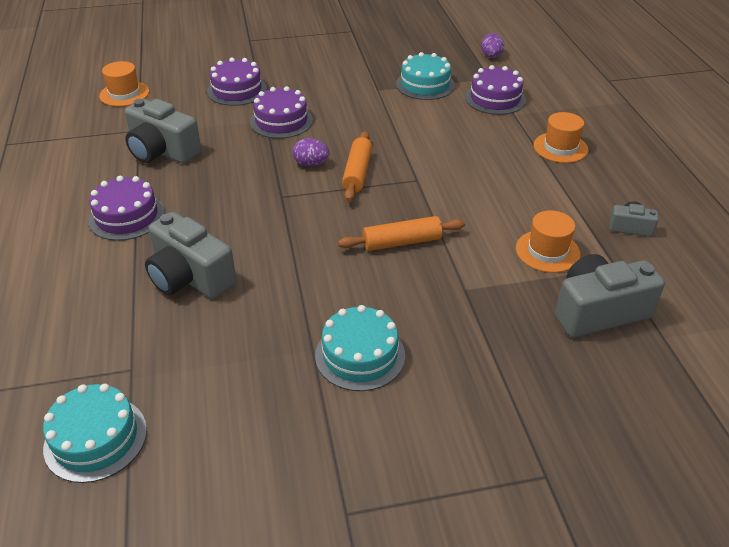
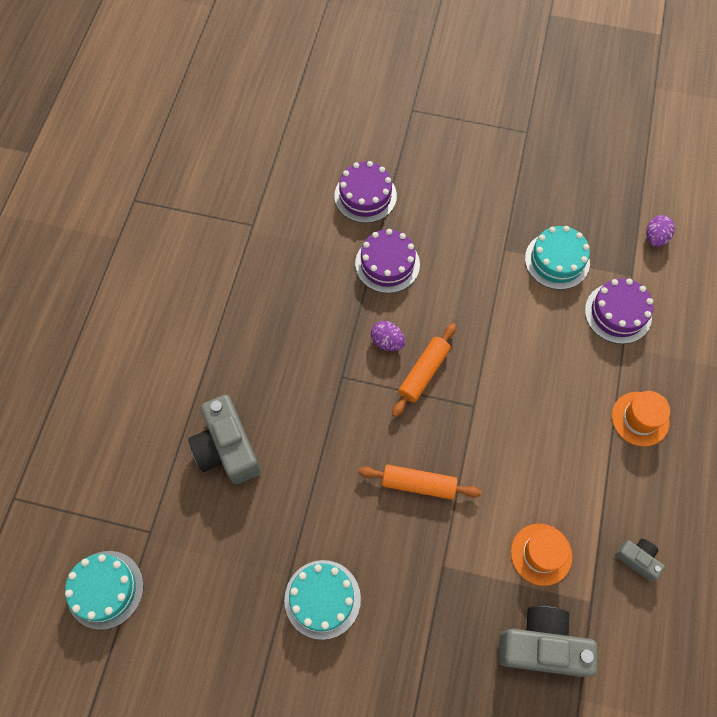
camera: 25 degrees right, 25 degrees up
purple cake [89,176,165,241] -> none
orange hat [99,61,149,107] -> none
grey camera [125,99,201,163] -> none

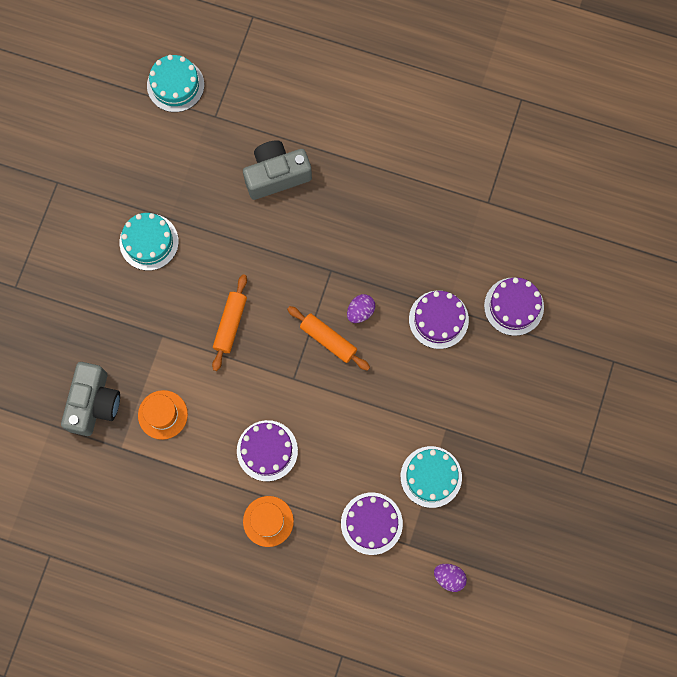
camera: 95 degrees right, 10 degrees up
grey camera [615,539,665,581] -> none
none -> purple cake [237,420,298,481]

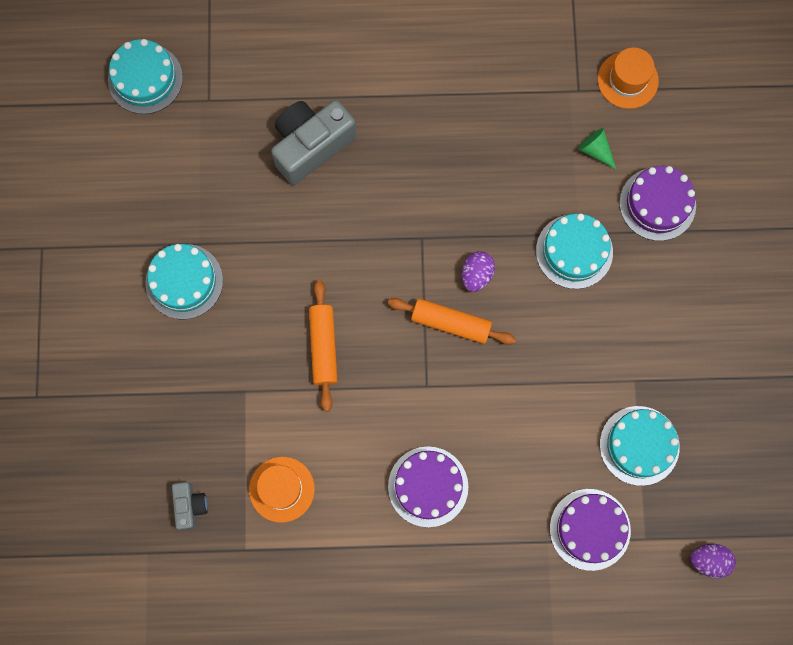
camera: 20 degrees left, 0 degrees up
grey camera [61,362,120,436] -> grey camera [172,482,208,531], size x0.51
orange hat [243,496,294,547] -> orange hat moved to [598,47,659,109]
purple cake [409,291,469,349] -> turquoise cake [536,213,613,289]
none -> green cone [578,128,616,169]

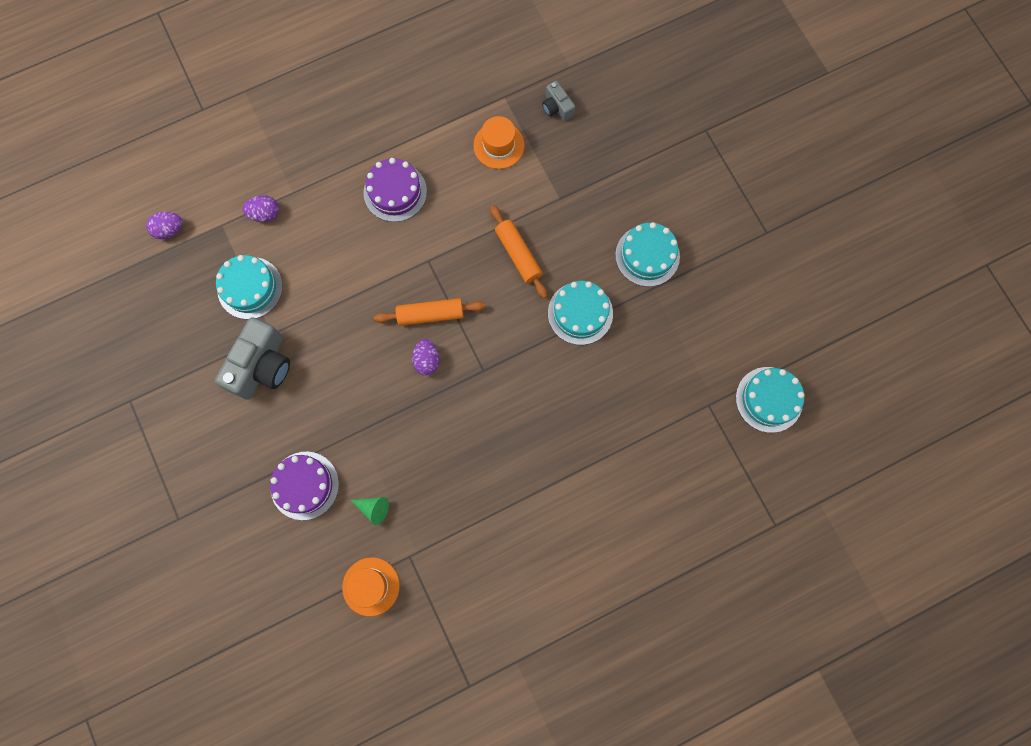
camera: 155 degrees right, 0 degrees up
grey camera [271,100,356,185] -> grey camera moved to [215,317,290,400]
turquoise cake [536,213,613,289] -> turquoise cake moved to [548,281,613,345]
purple cake [550,489,631,571] -> purple egg [243,195,279,222]

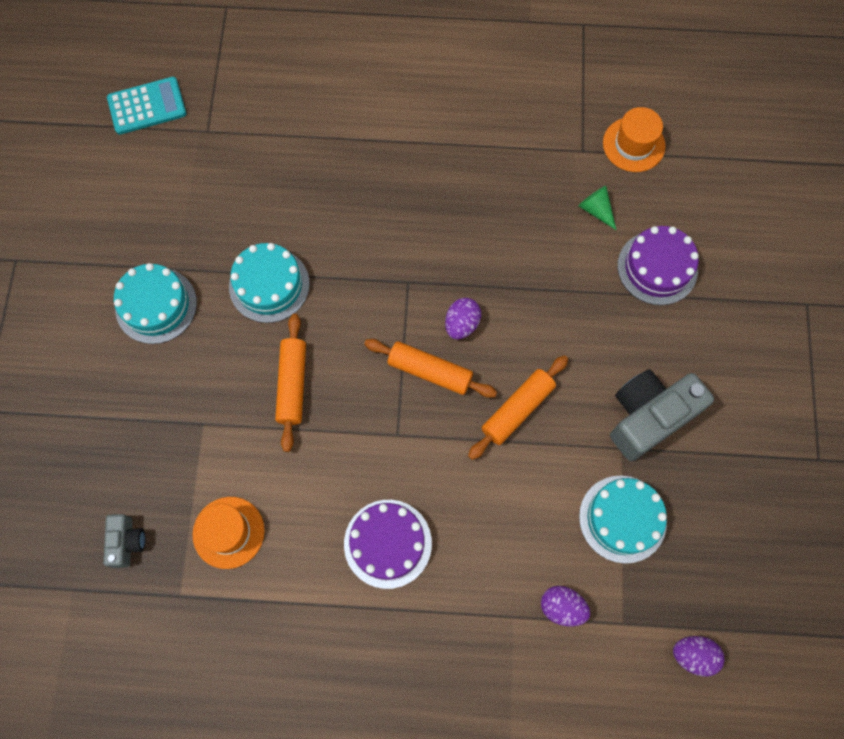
camera: 150 degrees left, 5 degrees down
turquoise cake [736,367,805,433] -> turquoise calculator [107,77,187,135]
none -> orange rolling pin [468,355,568,460]

